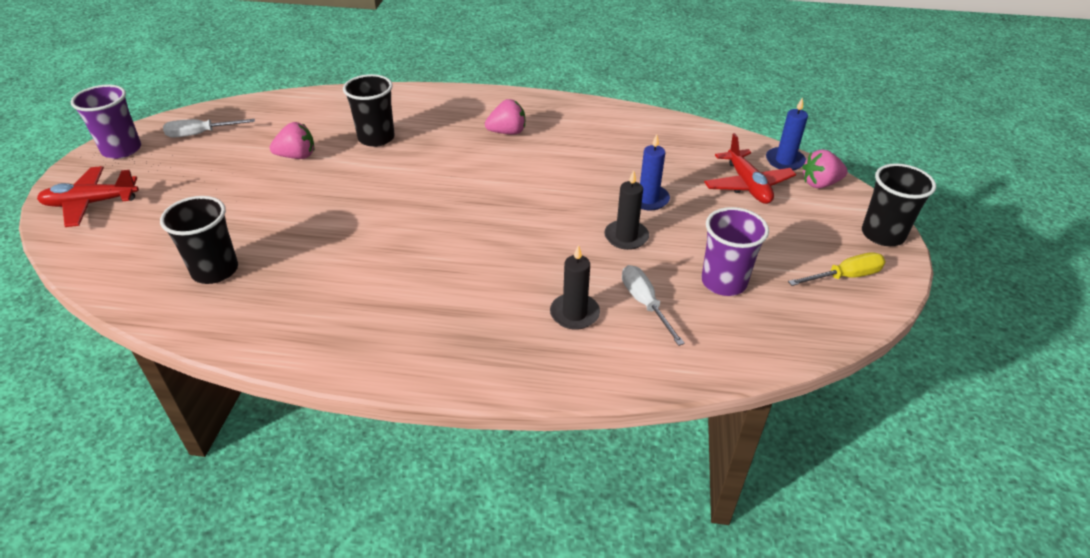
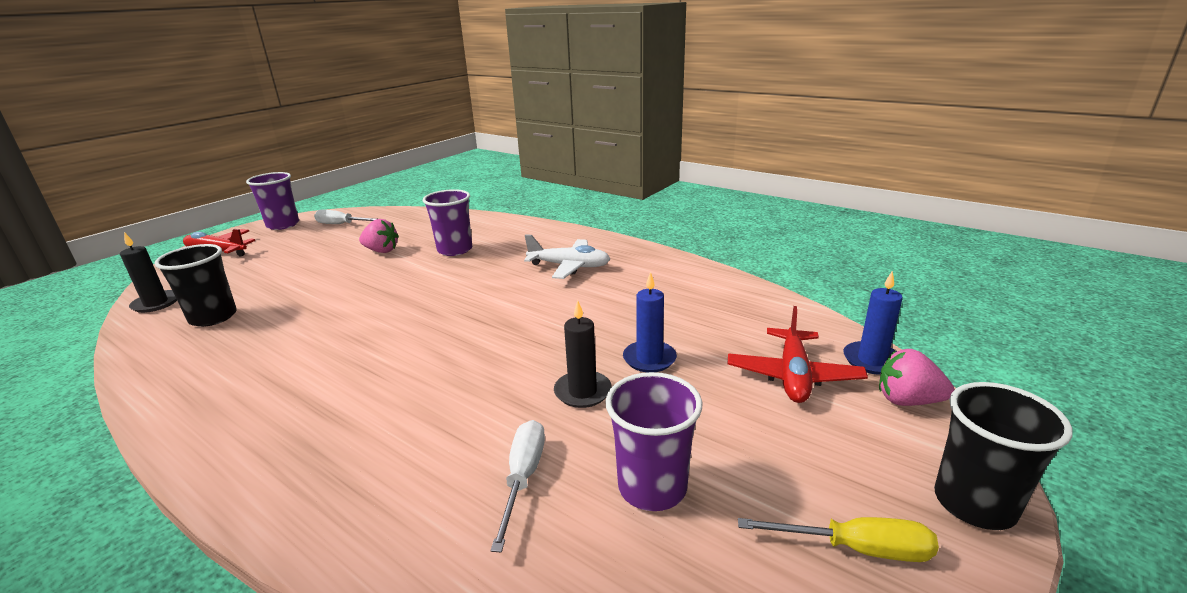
camera: 30 degrees right, 15 degrees down
black cup [343,74,395,147] -> purple cup [423,189,472,256]
pink strawberry [485,99,525,134] -> white plane [524,234,610,279]
black candle [550,245,600,330] -> black candle moved to [120,232,177,313]

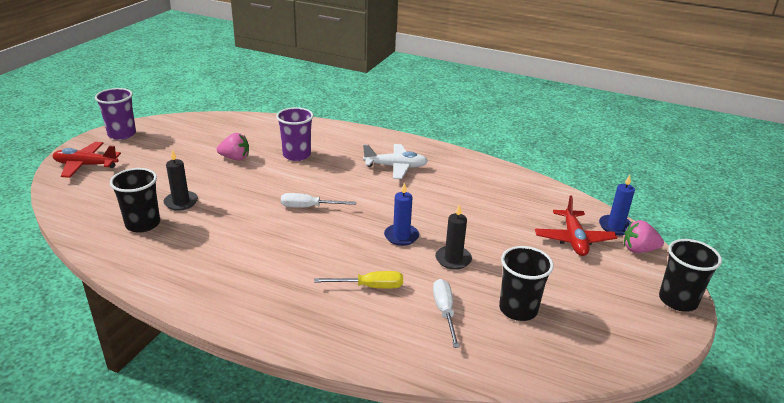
camera: 15 degrees left, 5 degrees up
black candle [120,232,177,313] -> black candle moved to [164,150,198,210]
white screwdriver [314,210,376,224] -> white screwdriver moved to [281,193,356,208]
purple cup [605,372,702,511] -> black cup [499,246,554,321]
blue candle [623,272,677,372] -> blue candle moved to [384,182,419,246]
yellow screwdriver [738,517,939,562] -> yellow screwdriver moved to [314,271,403,288]

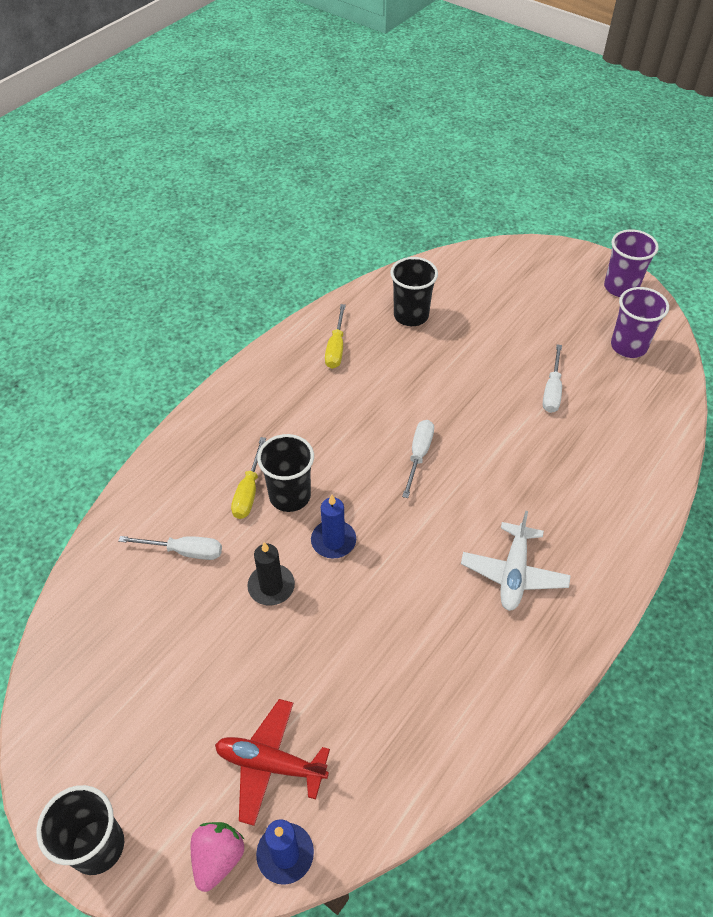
camera: 105 degrees right, 20 degrees up
red plane [53,142,121,178] -> none
black candle [164,150,198,210] -> none
pink strawberry [217,133,249,161] -> white screwdriver [543,344,562,413]
purple cup [276,107,314,161] -> purple cup moved to [611,287,669,358]
black cup [499,246,554,321] -> black cup moved to [257,434,314,512]
none -> yellow screwdriver [325,304,346,369]

